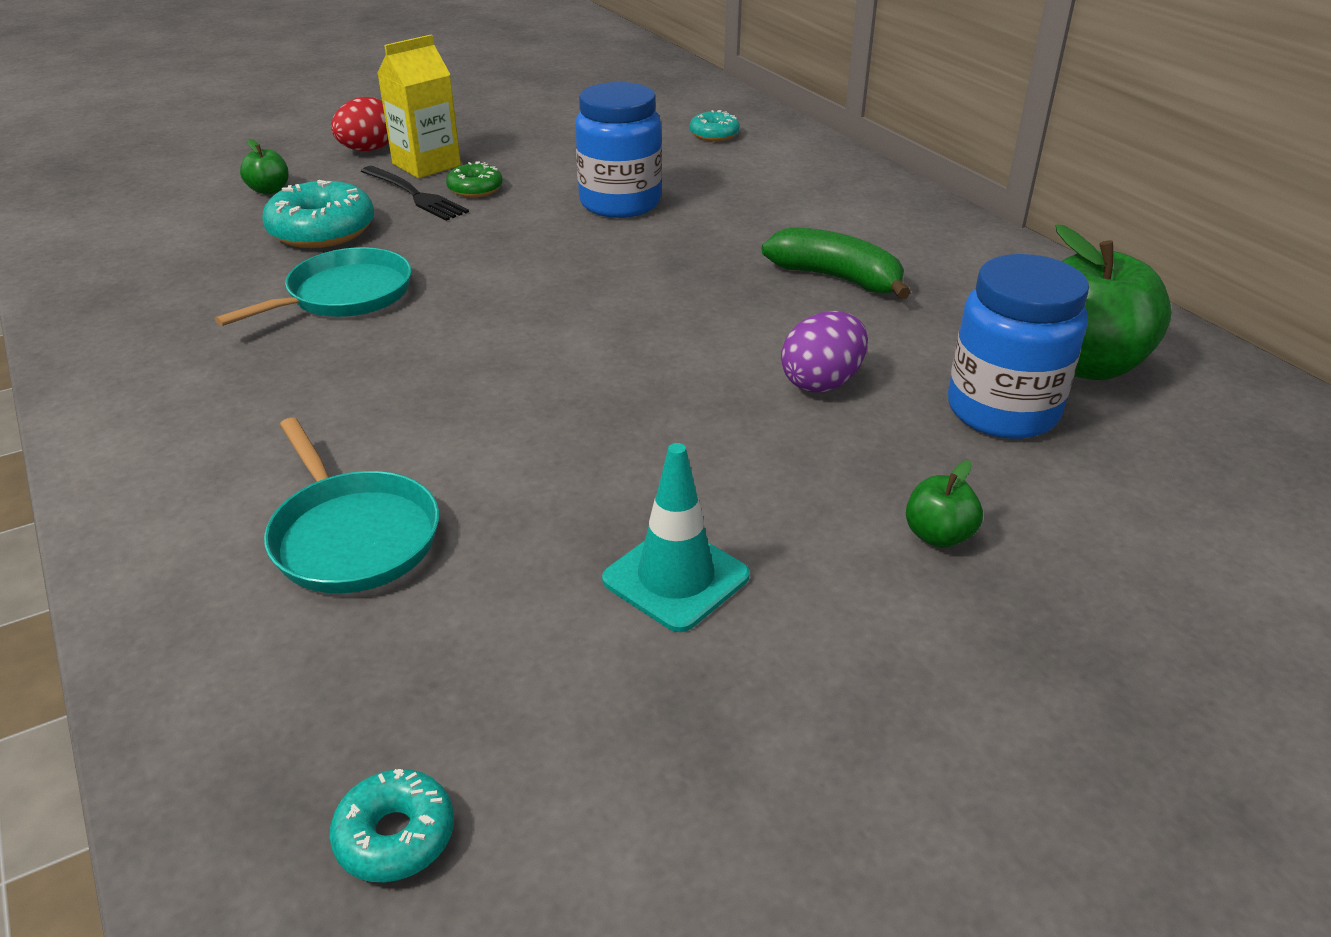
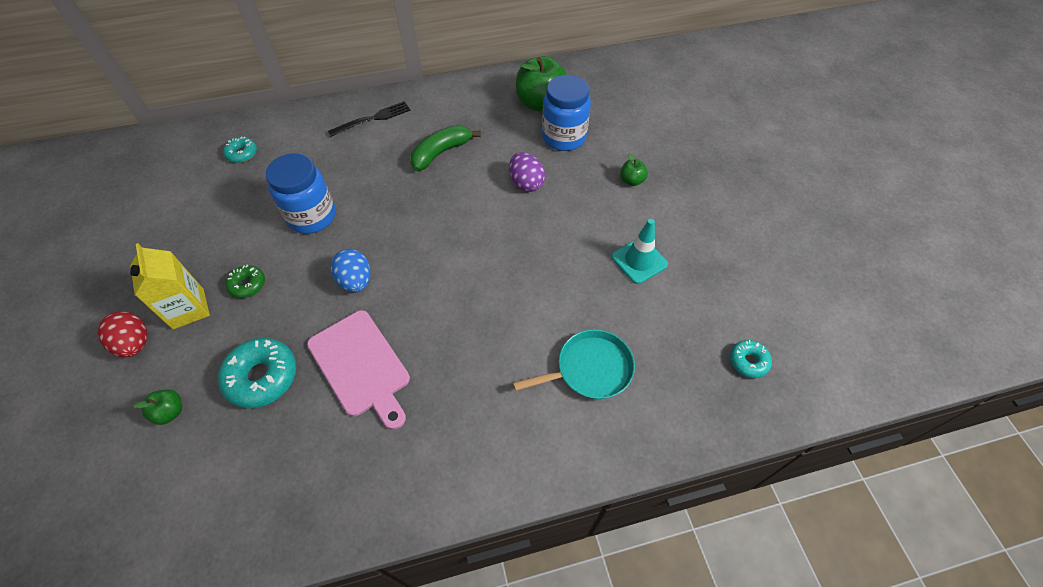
camera: 75 degrees left, 20 degrees up
turquoise pan [215,247,412,326] -> pink cutting board [307,310,410,430]
black fork [361,166,469,221] -> black fork moved to [328,101,411,137]
none -> blue egg [331,249,370,293]

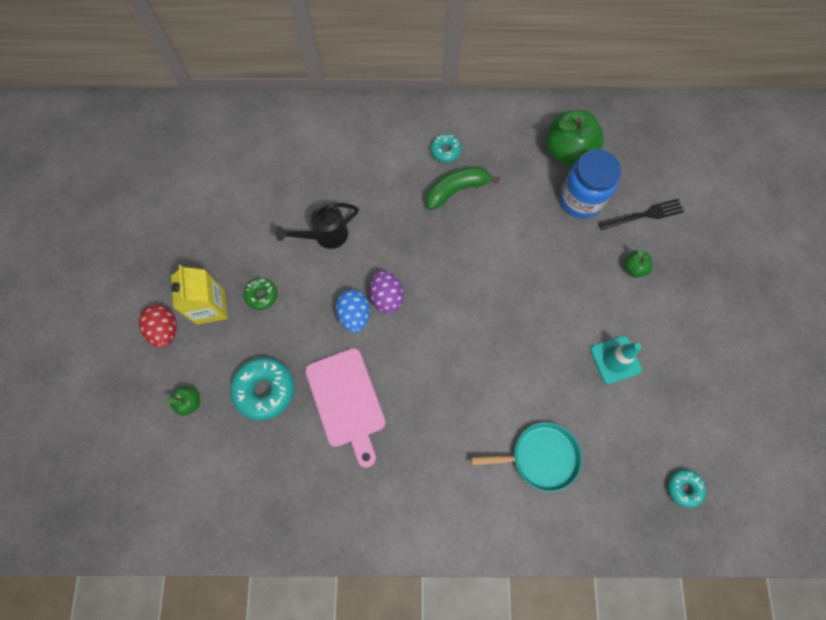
camera: 15 degrees right, 15 degrees up
turquoise donut [223,136,257,163] -> turquoise donut moved to [431,134,461,162]
blue jar [266,153,336,234] -> black watering can [275,203,359,249]
black fork [328,101,411,137] -> black fork moved to [598,199,684,230]
purple egg [509,152,545,192] -> purple egg moved to [370,270,404,314]

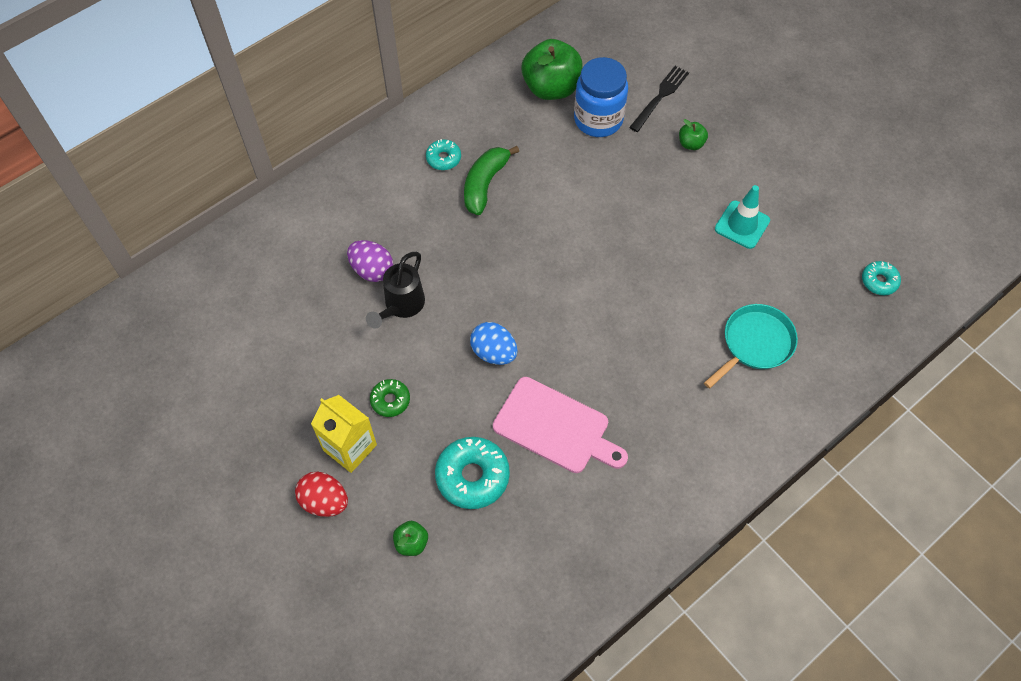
camera: 40 degrees left, 10 degrees down
purple egg [370,270,404,314] -> purple egg moved to [347,240,393,282]

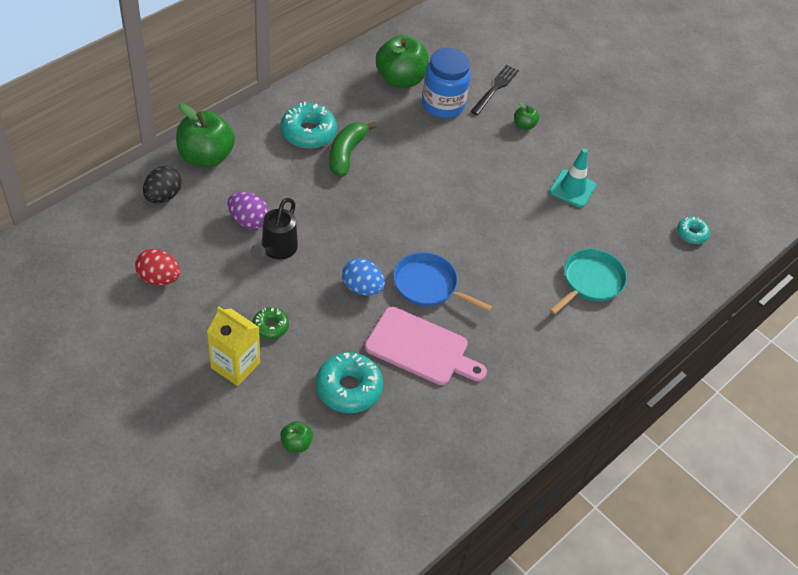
camera: 10 degrees left, 10 degrees down
red egg [295,472,348,517] -> red egg moved to [135,249,180,285]
turquoise donut [426,139,461,170] -> turquoise donut [280,102,337,149], size x1.78
none -> black egg [143,166,181,203]
none -> green apple [176,103,235,168]
none -> blue pan [393,252,492,312]

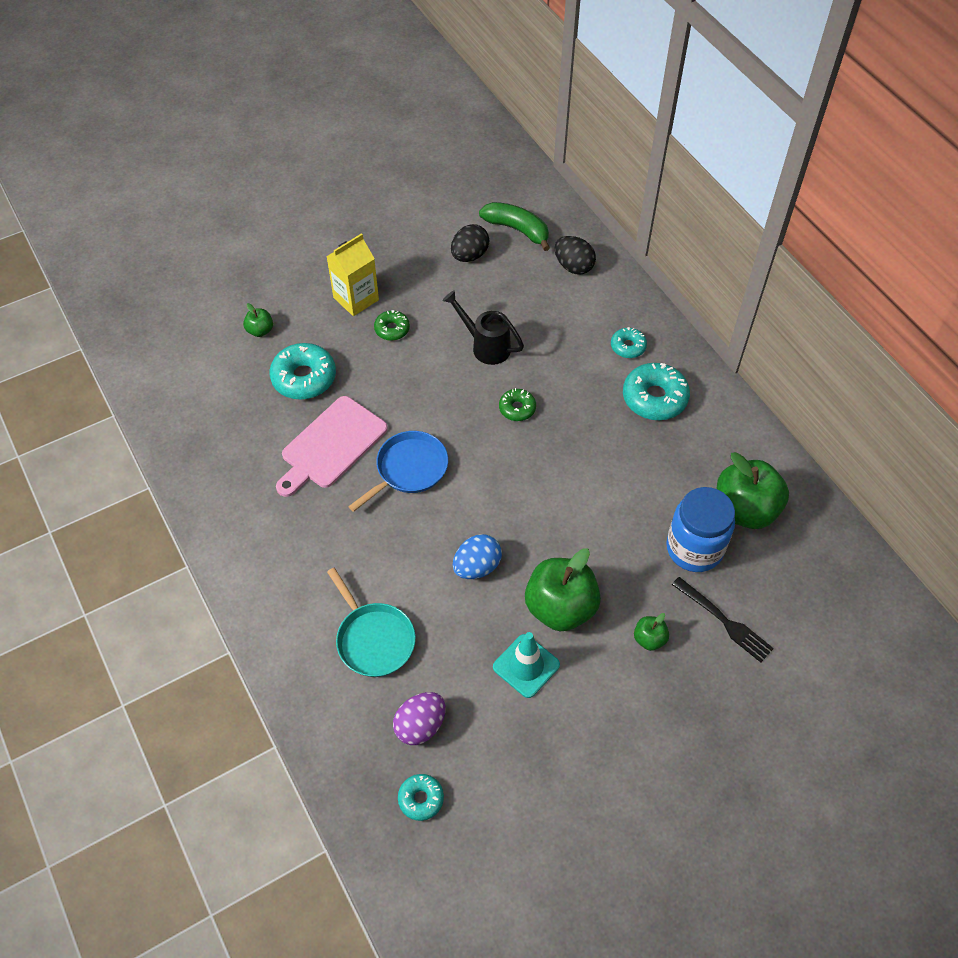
camera: 110 degrees right, 5 degrees up
red egg [135,249,180,285] -> black egg [451,224,489,262]
green apple [176,103,235,168] -> green apple moved to [525,548,601,631]
purple egg [227,192,269,229] -> purple egg moved to [393,692,446,745]
green banana [329,122,376,177] -> green banana moved to [479,202,550,251]
blue egg [342,258,385,296] -> blue egg moved to [453,534,502,579]
none -> green donut [499,388,536,421]
none -> turquoise donut [611,327,647,358]

